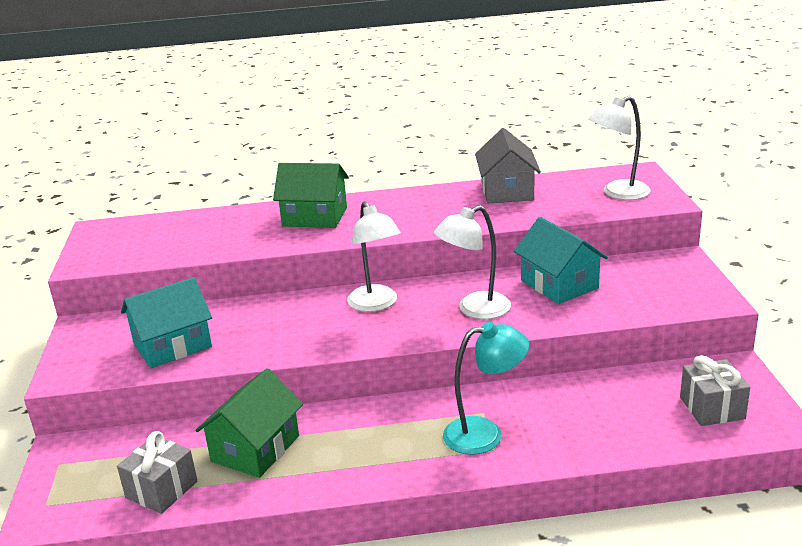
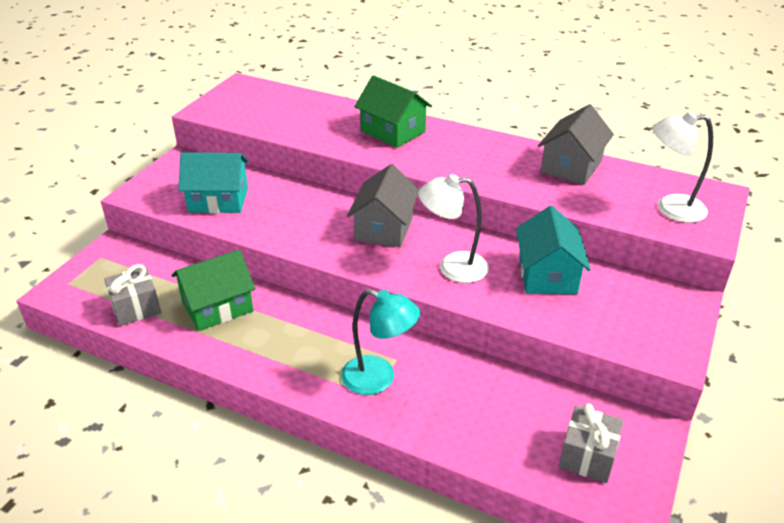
camera: 30 degrees right, 10 degrees up
white lamp [347,201,401,312] -> grey house [347,164,419,247]

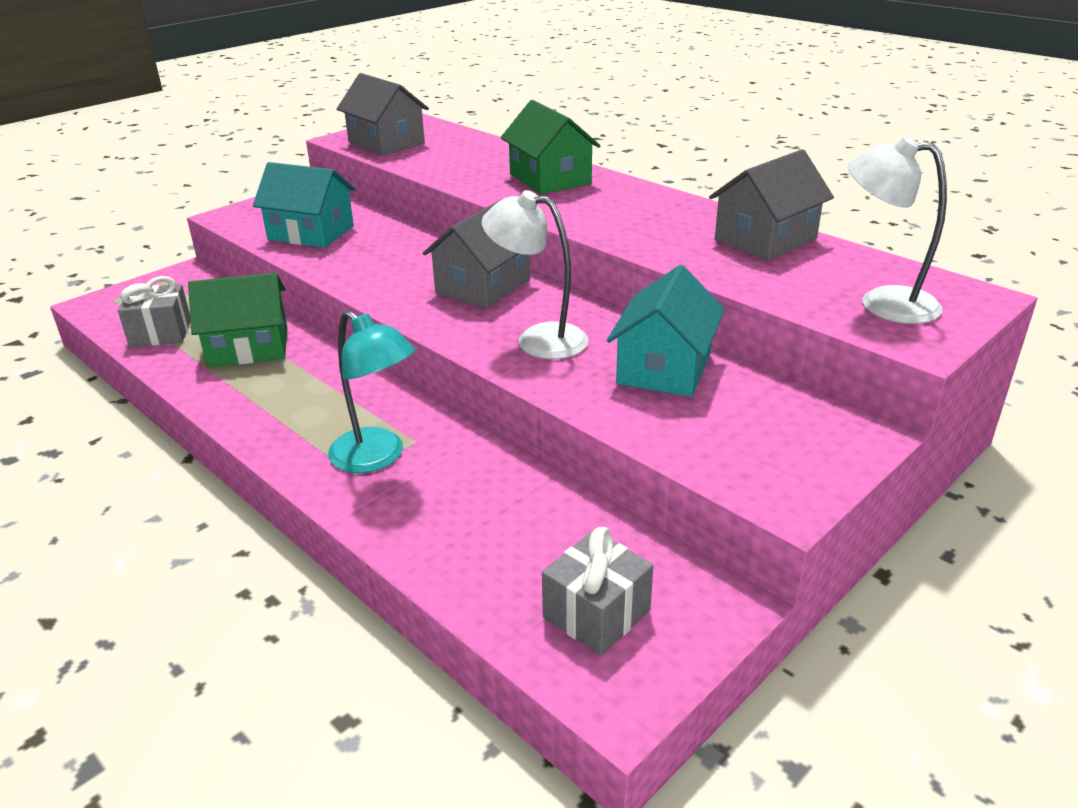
camera: 20 degrees right, 5 degrees down
none -> grey house [337,73,429,155]

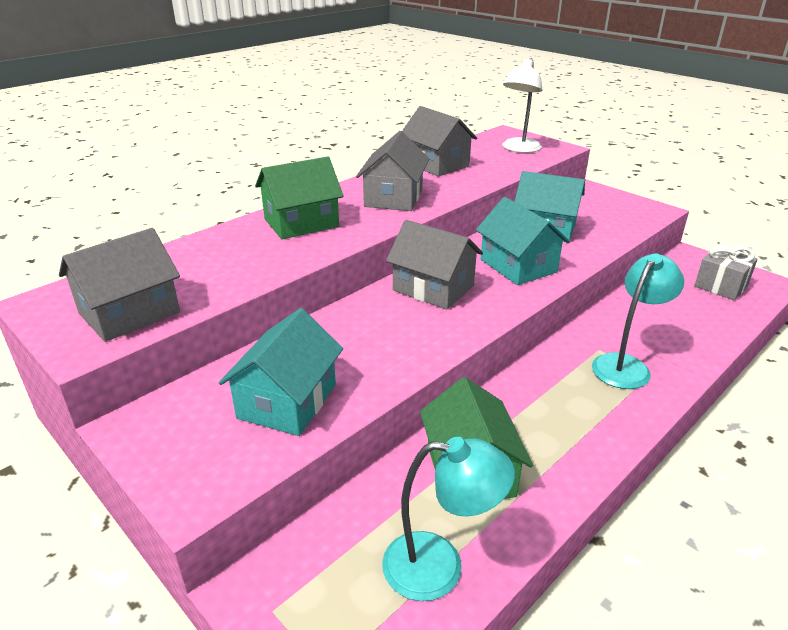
camera: 90 degrees left, 0 degrees up
grey gift [118,276,191,347] -> turquoise lamp [382,437,515,601]
white lamp [482,190,588,359] -> turquoise house [476,197,570,285]
none -> grey house [356,131,429,211]

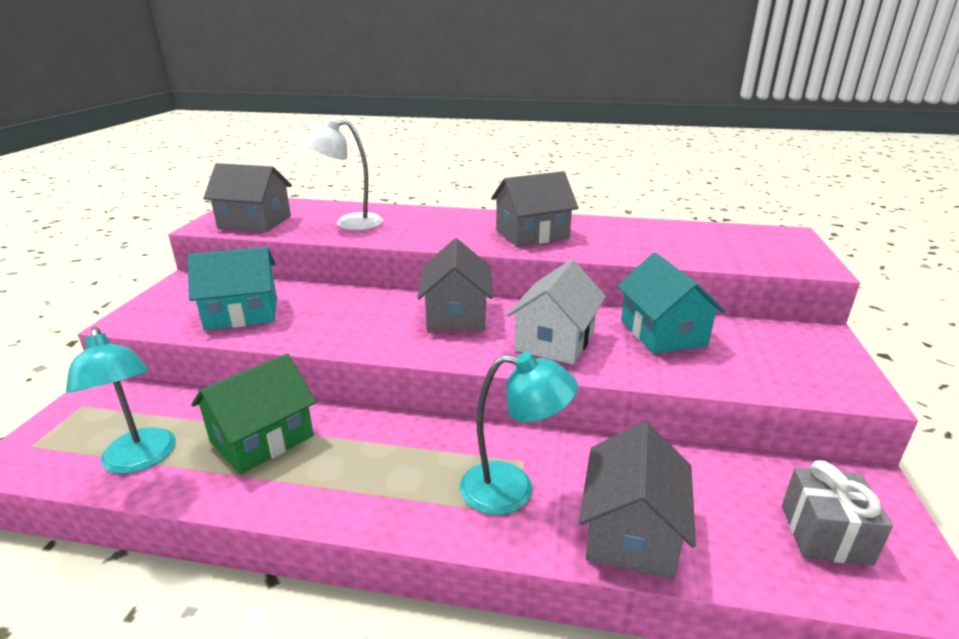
camera: 55 degrees right, 5 degrees down
green house [255,157,344,239] -> none
grey house [402,106,477,177] -> grey house moved to [579,422,696,579]
turquoise house [476,197,570,285] -> white house [507,259,606,365]
white lamp [502,58,543,153] -> white lamp moved to [302,118,383,230]

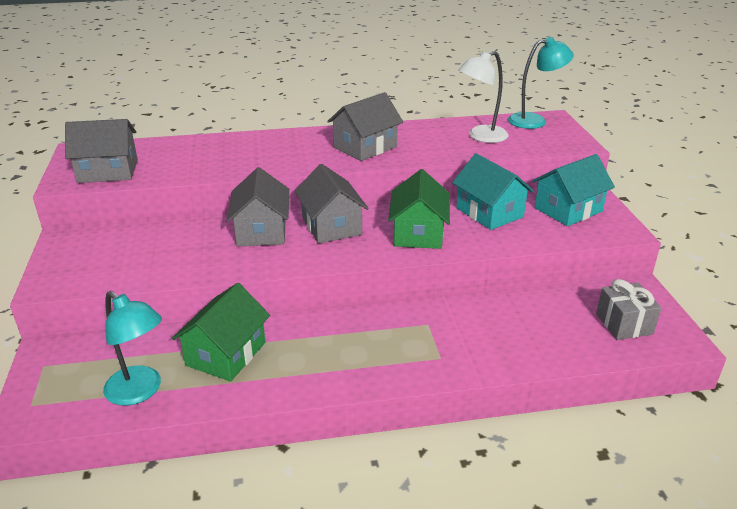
camera: 20 degrees left, 5 degrees up
turquoise house [187,247,277,330] -> turquoise house moved to [532,154,615,226]
white lamp [302,118,383,230] -> white lamp moved to [458,51,508,143]
turquoise lamp [460,352,578,515] -> turquoise lamp moved to [508,37,574,129]
white house [507,259,606,365] -> green house [388,169,450,249]
grey house [579,422,696,579] -> grey house moved to [227,167,289,246]

